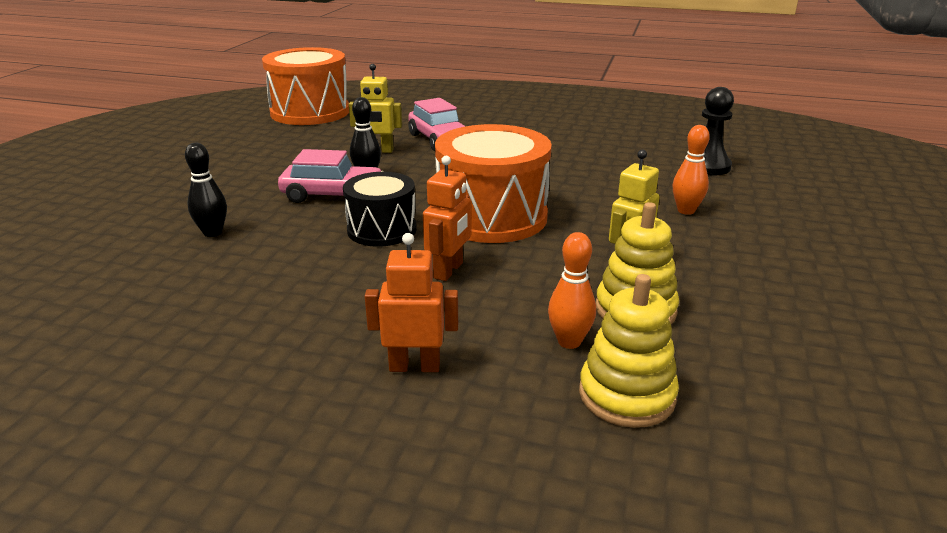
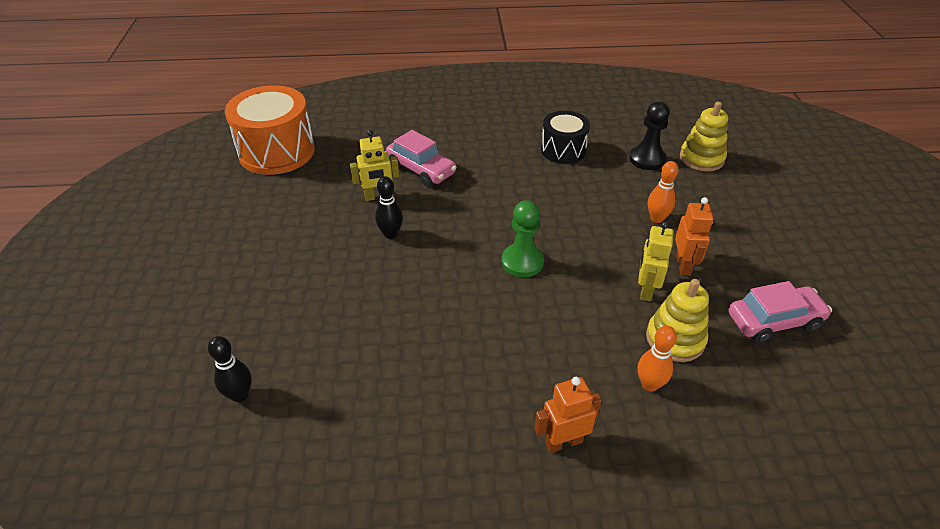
camera: 20 degrees left, 15 degrees up
black bowling pin [185,143,227,237] -> black bowling pin moved to [208,336,252,402]
pink car [278,149,384,203] -> pink car moved to [728,281,832,343]
black drum [343,172,417,247] -> black drum moved to [541,111,590,164]
orange robot [423,156,471,281] -> orange robot moved to [675,197,714,276]
orange drum [435,124,552,243] -> green pawn [502,200,544,277]
yellow stacking toy [579,274,679,428] -> yellow stacking toy moved to [680,102,728,172]

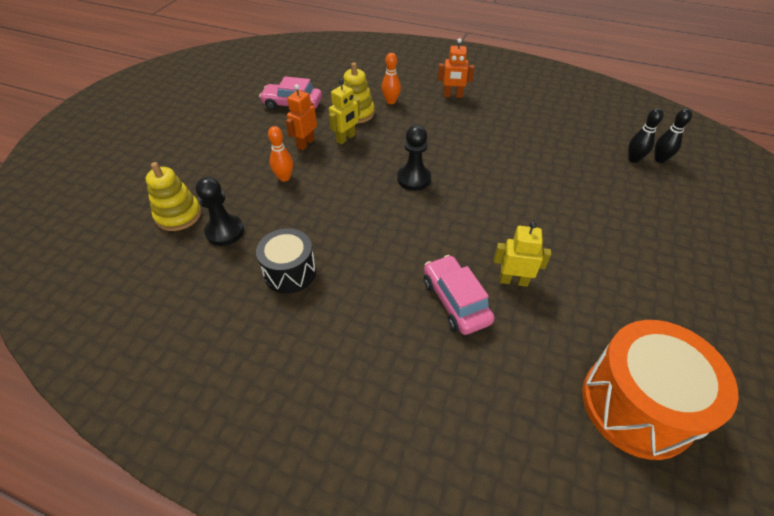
camera: 155 degrees left, 5 degrees up
black bowling pin [375,176,403,239] -> black bowling pin moved to [654,108,692,163]
green pawn [502,200,544,277] -> black pawn [397,125,431,191]

